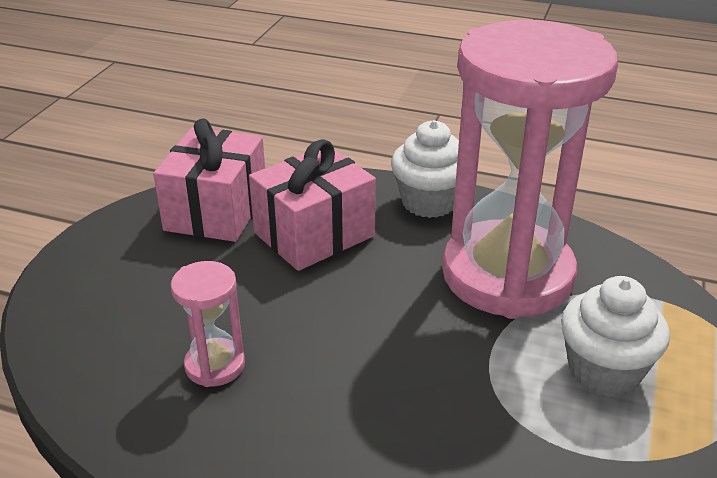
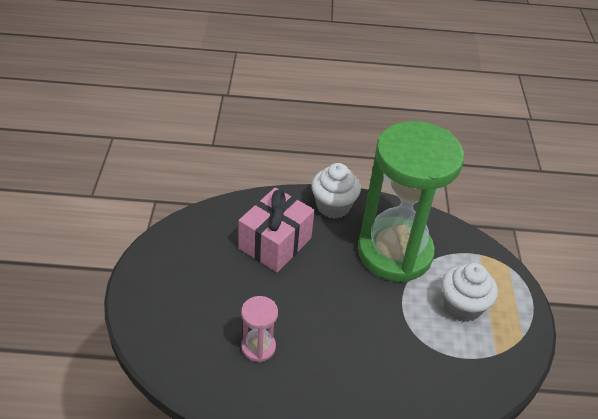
camera: 20 degrees left, 10 degrees up
pink gift [153,118,265,242] -> none
pink hourglass [442,20,618,319] -> green hourglass [358,121,464,282]

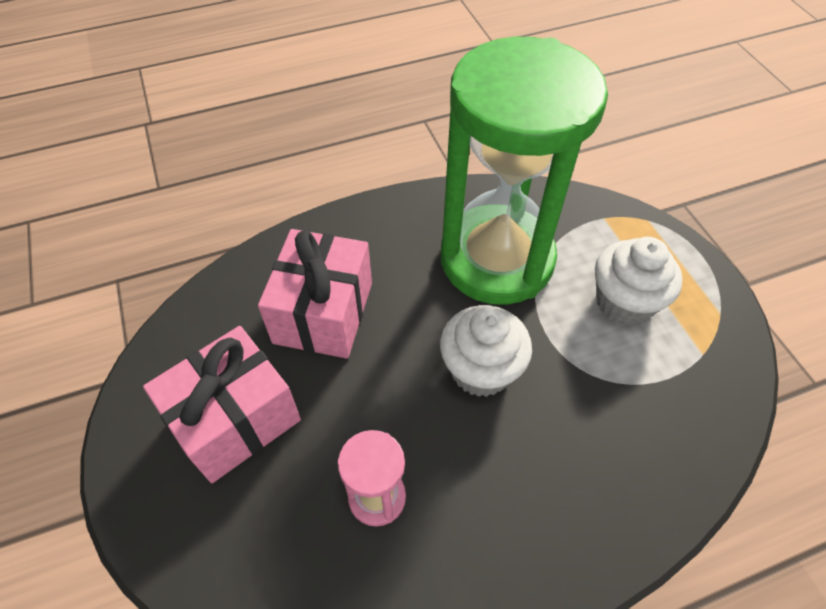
camera: 20 degrees left, 10 degrees up
white cupcake [311,163,361,219] -> white cupcake moved to [440,305,532,397]
none -> pink gift [143,326,301,483]

